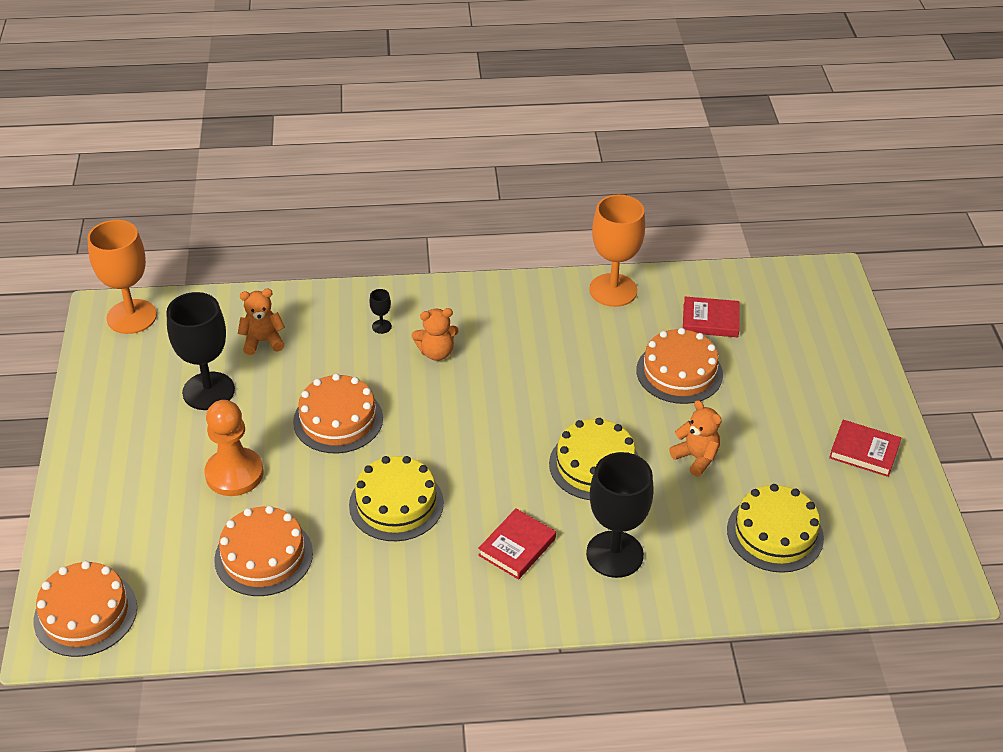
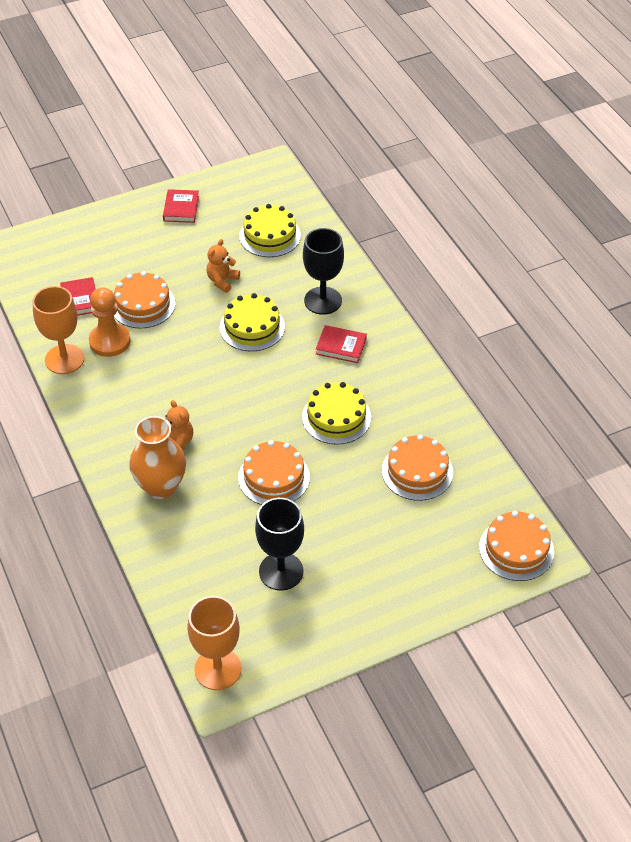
camera: 110 degrees left, 5 degrees up
orange pawn [205,400,264,496] -> orange pawn moved to [89,287,130,357]
orange teddy bear [238,289,285,355] -> none
black goblet [369,289,392,334] -> orange vase [129,416,186,499]

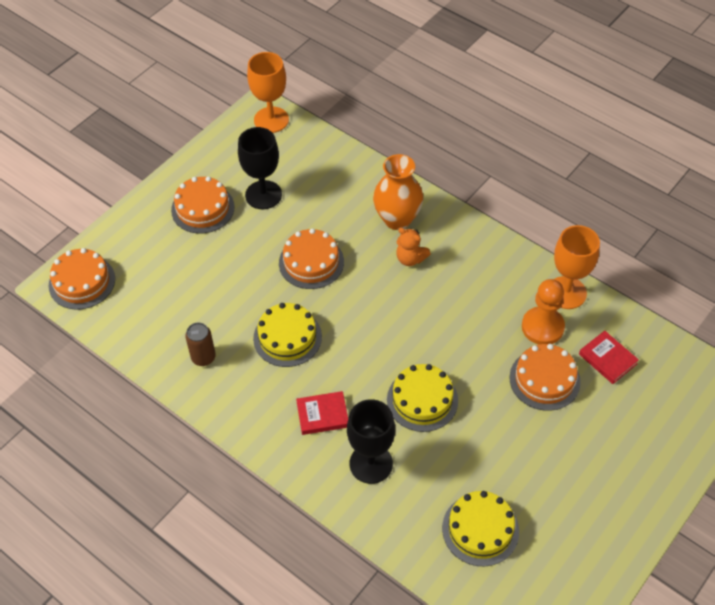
camera: 155 degrees right, 5 degrees up
red book [163,189,199,223] -> none
orange teddy bear [206,239,240,293] -> none
orange cake [382,435,453,501] -> orange cake moved to [171,176,235,234]
none -> brown can [185,322,216,366]

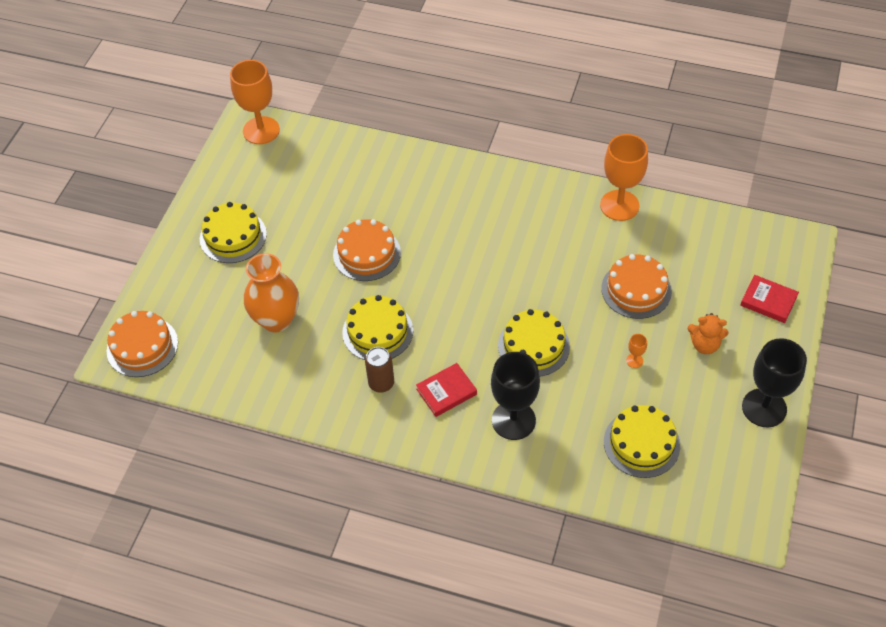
camera: 20 degrees left, 0 degrees up
orange cake [171,176,235,234] -> yellow cake [200,202,267,263]
brown can [185,322,216,366] -> brown can moved to [365,347,394,393]
black goblet [238,127,282,209] -> black goblet moved to [742,338,807,427]
orange vase [373,154,423,230] -> orange vase moved to [244,253,299,333]
orange teddy bear [396,228,430,266] -> orange teddy bear moved to [688,313,728,354]
orange pawn [522,279,565,344] -> none
red book [579,331,639,384] -> red book moved to [740,275,799,323]
none -> orange goblet [626,334,647,368]

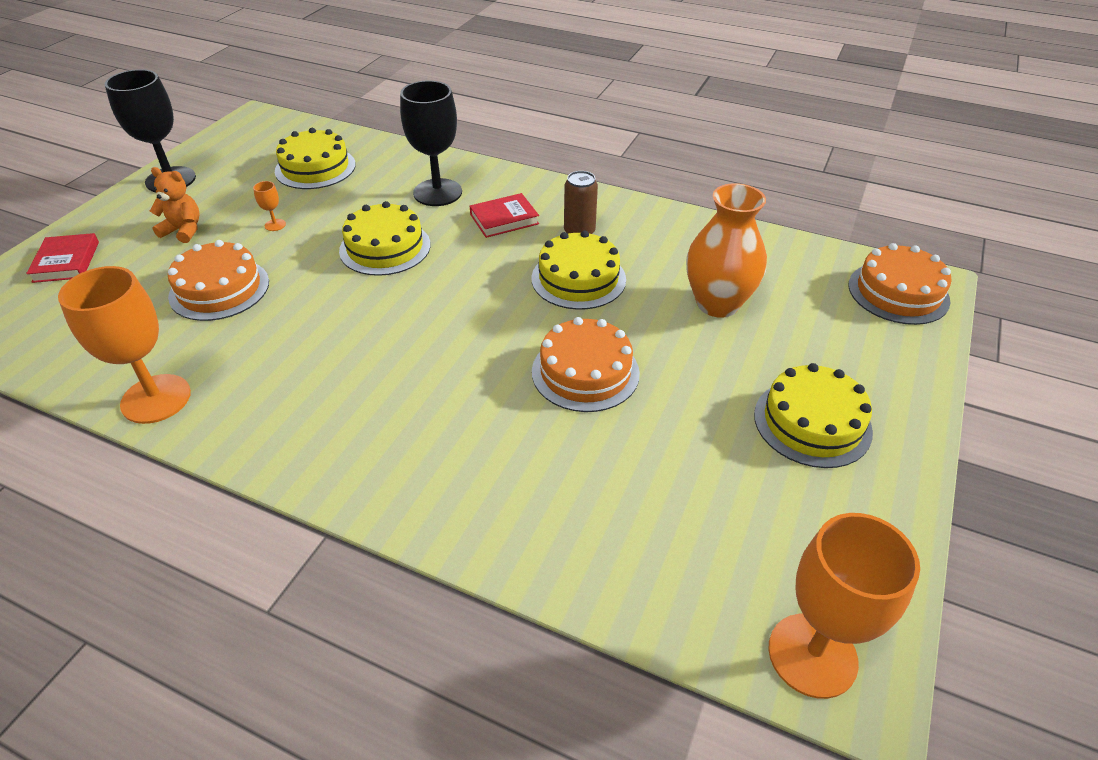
camera: 175 degrees left, 10 degrees down
red book [740,275,799,323] -> red book turned 45 degrees clockwise [26,233,99,283]

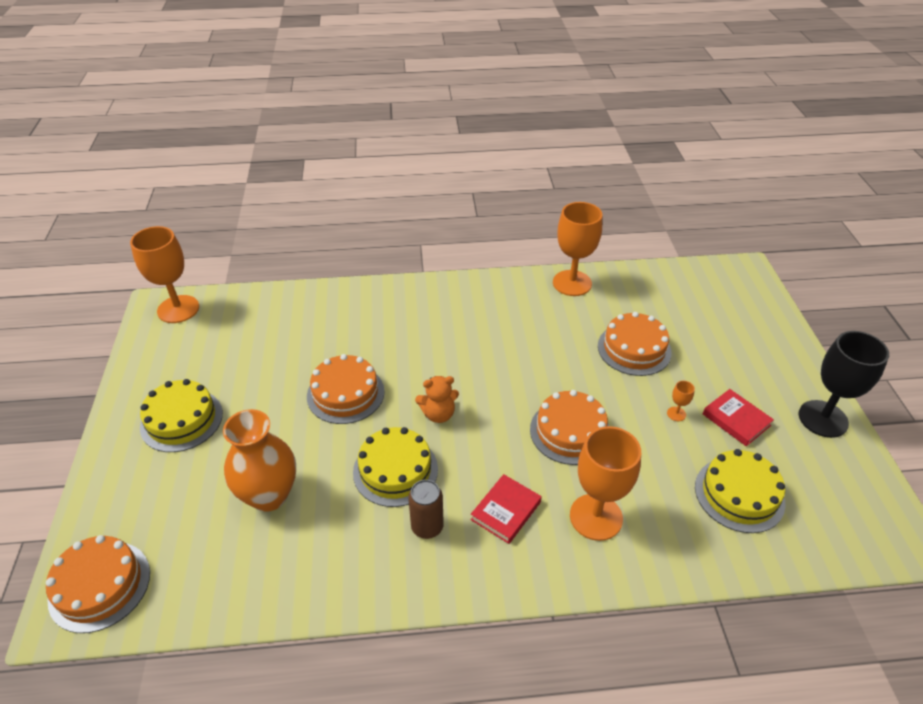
camera: 150 degrees right, 0 degrees up
red book [26,233,99,283] -> red book moved to [703,389,774,446]
orange teddy bear [150,167,200,243] -> orange teddy bear moved to [415,376,459,423]
yellow cake [339,201,431,276] -> orange cake [530,390,609,465]
black goblet [400,80,462,206] -> orange goblet [570,426,641,541]

